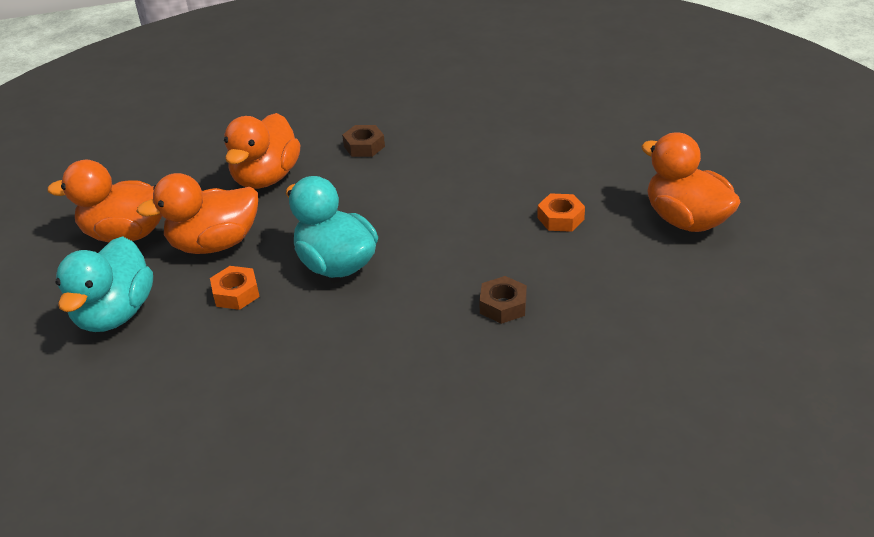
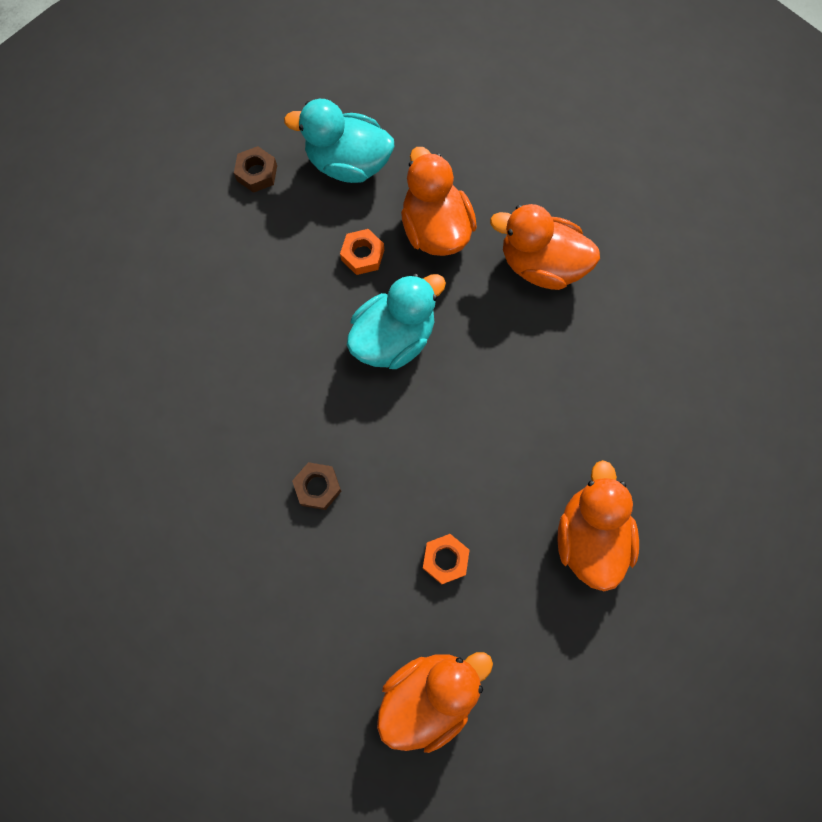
camera: 90 degrees right, 35 degrees up
orange duck [47,160,162,242] -> orange duck moved to [557,460,639,591]
brown nut [342,125,385,157] -> brown nut moved to [234,146,277,193]

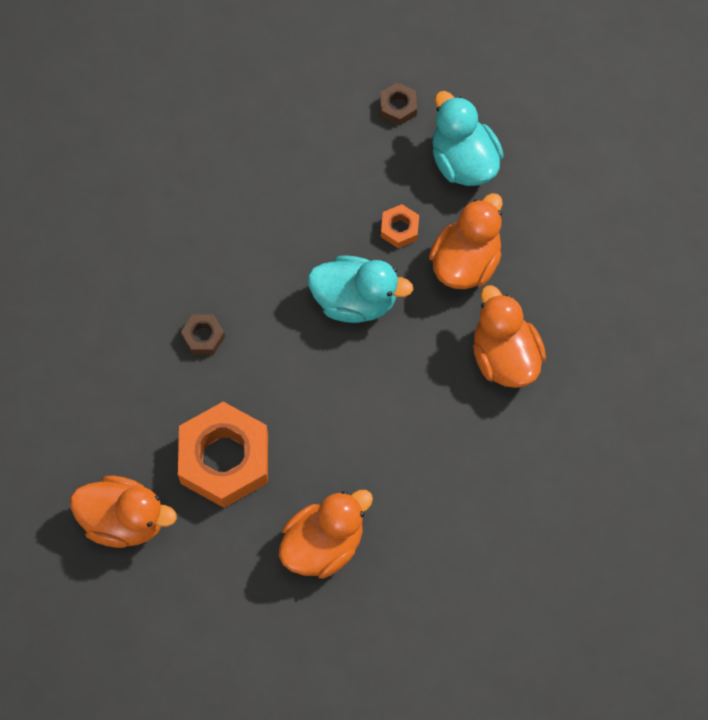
camera: 50 degrees right, 5 degrees down
orange nut [423,534,470,584] -> orange nut [178,402,268,508], size x2.27

